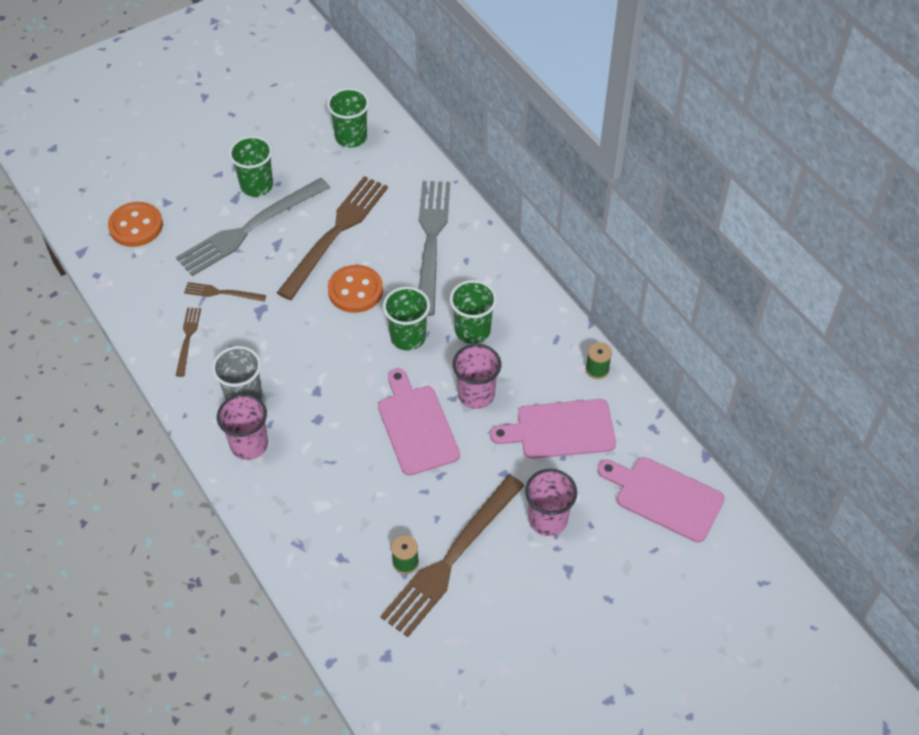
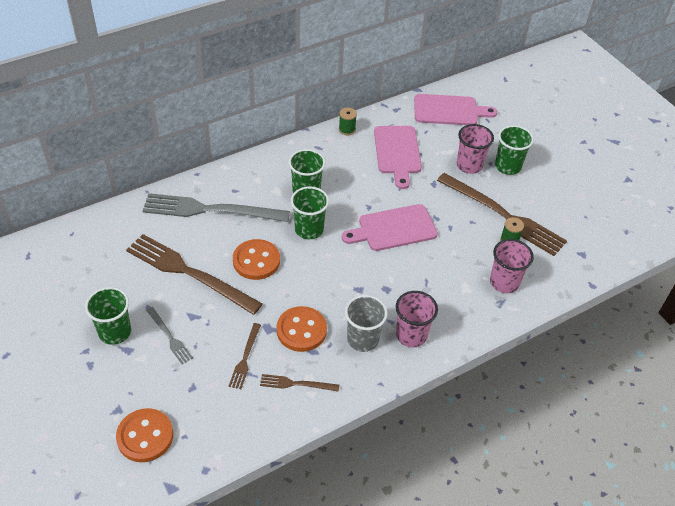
camera: 90 degrees left, 5 degrees down
grey fork [176,178,330,276] -> grey fork [146,307,193,364], size x0.46
green cup [327,88,369,148] -> green cup moved to [495,125,534,175]
pink cup [453,344,501,409] -> pink cup moved to [490,239,534,293]
pink cutting board [597,457,725,543] -> pink cutting board turned 120 degrees counterclockwise [414,94,498,125]
none -> orange button [276,306,327,352]

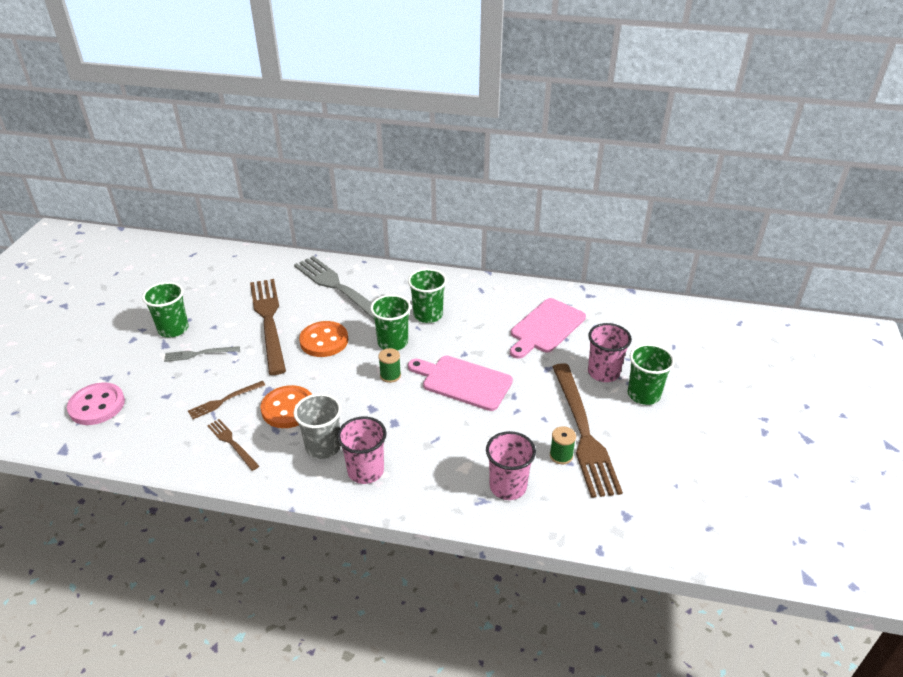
camera: 45 degrees right, 10 degrees down
orange button [116,408,173,462] -> pink button [67,383,125,425]
grey fork [146,307,193,364] -> grey fork turned 75 degrees clockwise [164,346,240,362]
green spool [339,107,357,135] -> green spool moved to [378,348,401,383]
pink cutting board [414,94,498,125] -> none

